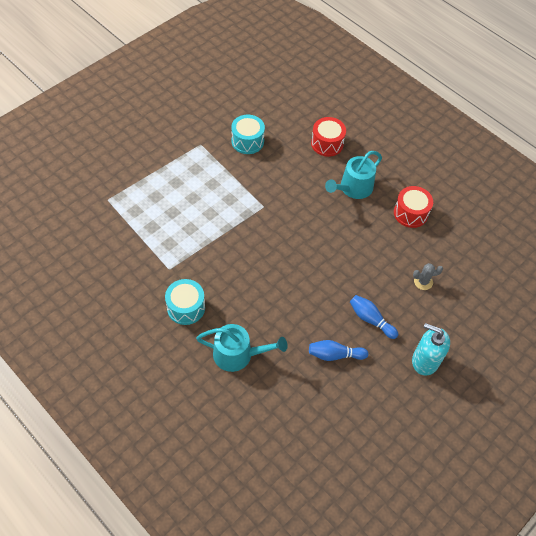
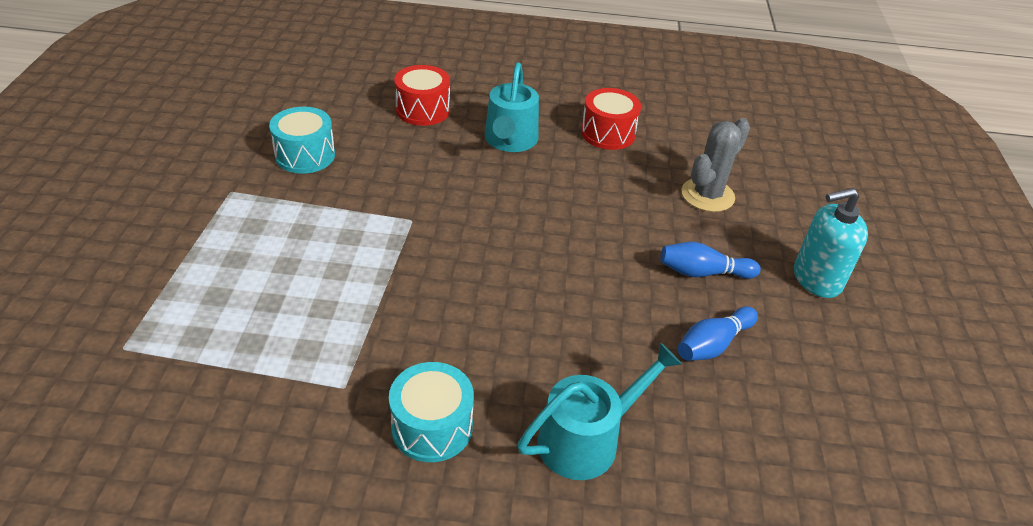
camera: 40 degrees left, 15 degrees down
grey cactus [413,263,443,290] -> grey cactus [682,118,750,212], size x1.72

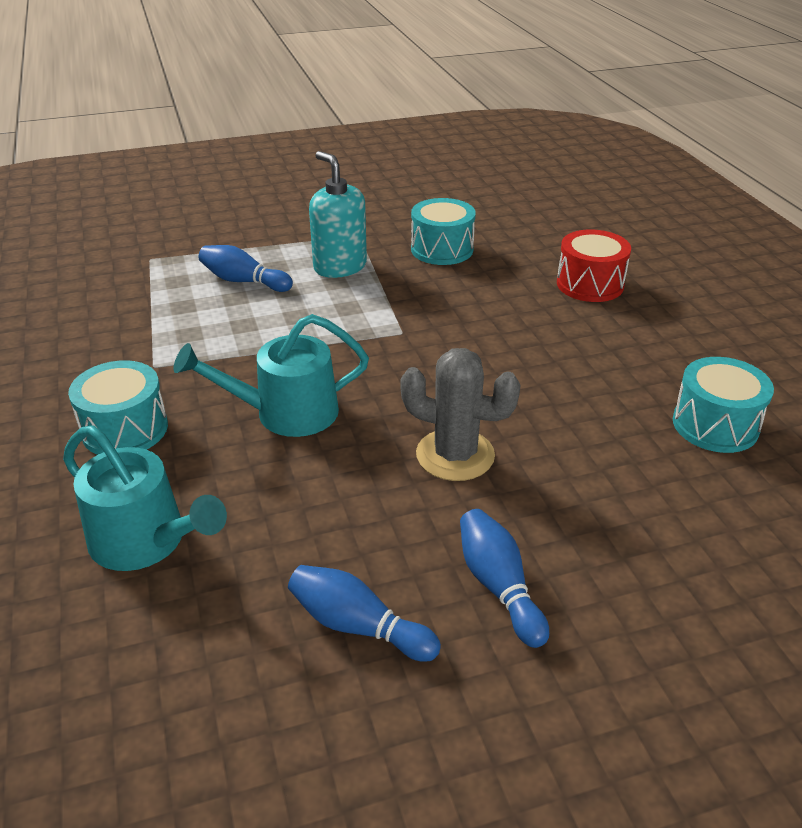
camera: 70 degrees right, 5 degrees down
turquoise watering can [485,62,539,152] -> turquoise watering can moved to [174,314,369,437]
red drum [581,88,641,150] -> turquoise drum [673,357,774,453]
grey cactus [682,118,750,212] -> grey cactus moved to [400,348,521,481]
turquoise soap dispenser [794,188,868,298] -> turquoise soap dispenser moved to [309,151,367,278]
none -> blue bowling pin [198,245,293,292]

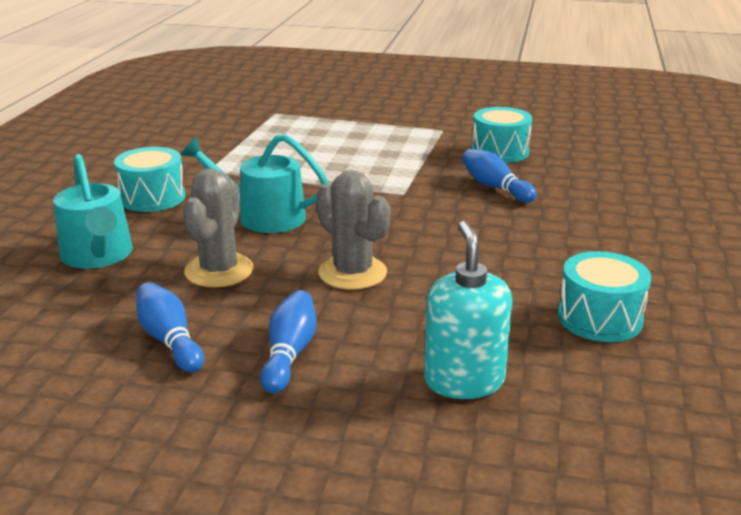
camera: 30 degrees right, 10 degrees down
blue bowling pin [198,245,293,292] -> blue bowling pin moved to [462,149,537,203]
turquoise soap dispenser [309,151,367,278] -> turquoise soap dispenser moved to [424,221,512,399]
red drum [557,229,631,302] -> none
none -> grey cactus [183,168,253,287]

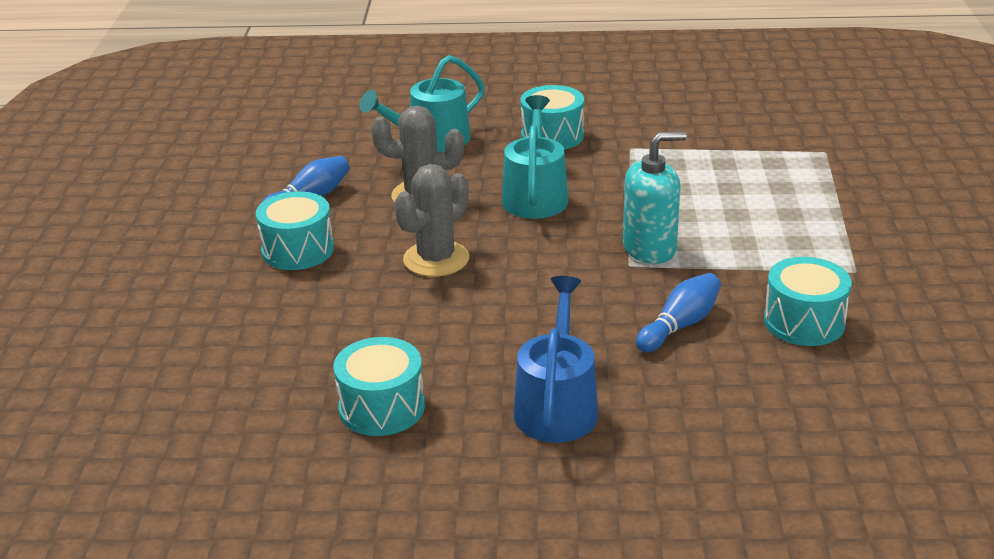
camera: 80 degrees right, 5 degrees up
blue bowling pin [260,290,316,394] -> turquoise drum [256,191,334,270]
turquoise soap dispenser [424,221,512,399] -> turquoise soap dispenser moved to [623,131,687,264]
none -> blue watering can [514,276,598,443]

